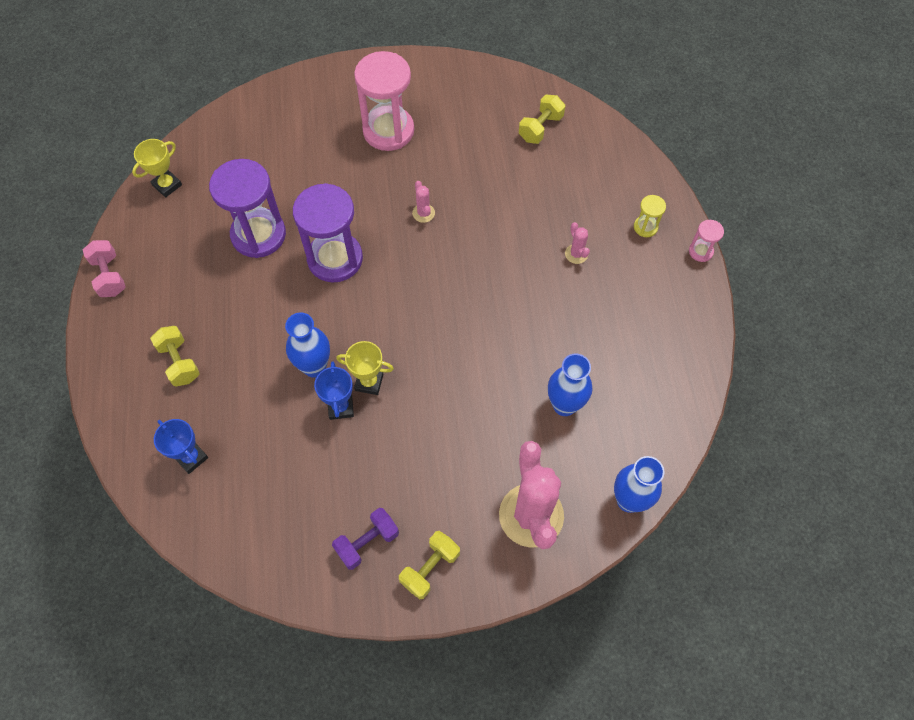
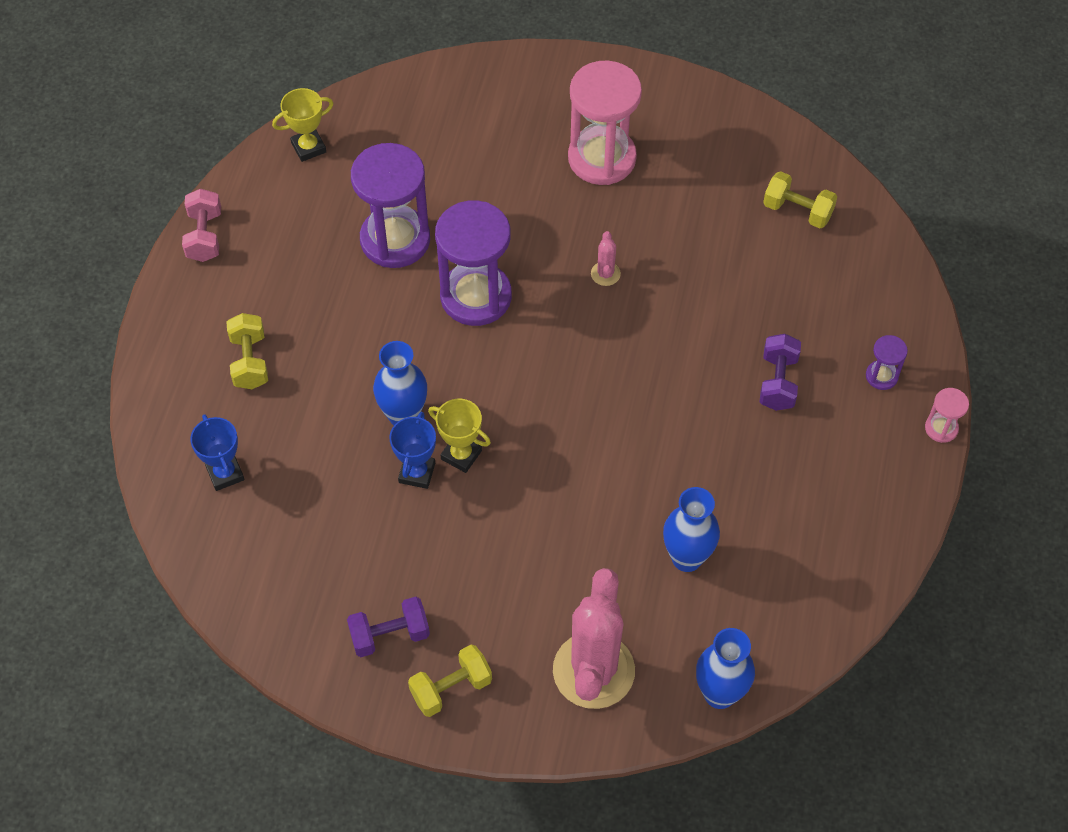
camera: 20 degrees right, 5 degrees down
yellow dumbbell [519,95,565,144] -> yellow dumbbell turned 60 degrees clockwise [763,171,837,228]
pink cactus [565,222,590,264] -> purple dumbbell [760,334,801,411]
yellow hourglass [634,195,666,237] -> purple hourglass [866,335,908,390]

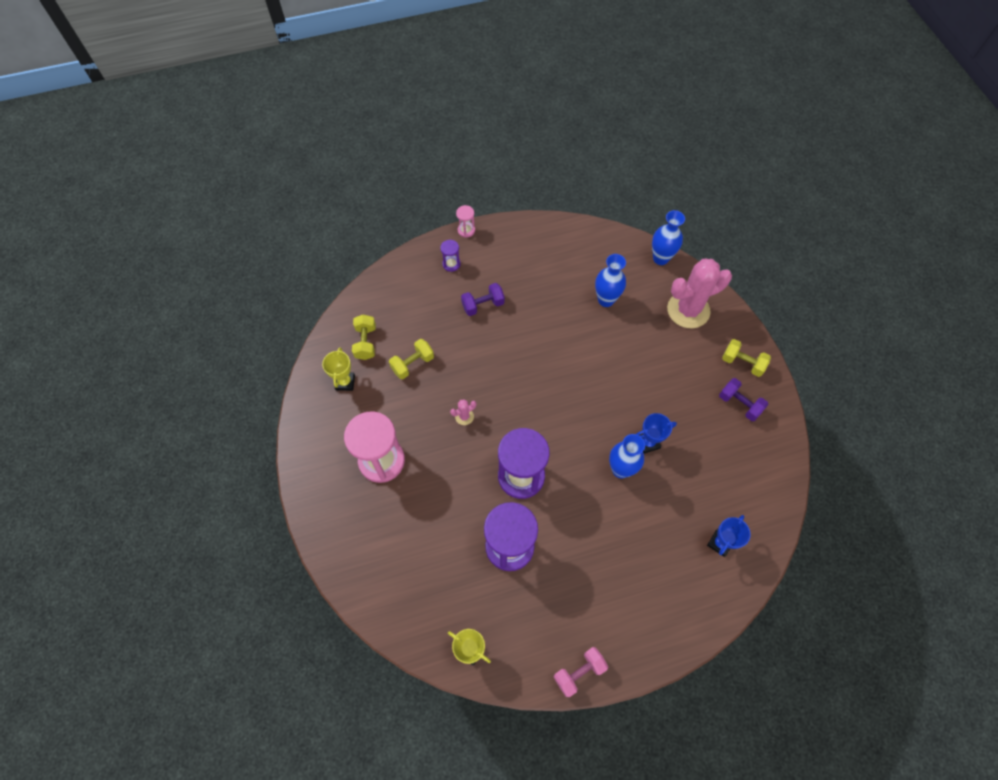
camera: 120 degrees left, 5 degrees up
yellow dumbbell [226,313,268,389] -> yellow dumbbell moved to [389,339,434,379]
yellow trophy [428,399,491,473] -> yellow trophy moved to [322,347,355,391]

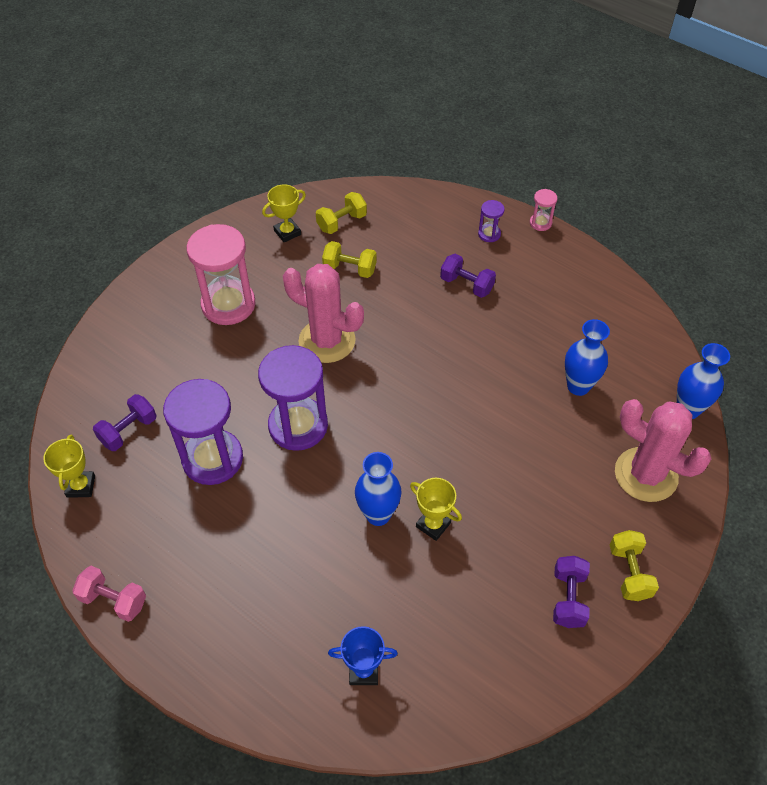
camera: 55 degrees right, 10 degrees down
pink cactus [450,399,476,425] -> pink cactus [283,264,364,363], size x2.43
blue trophy [637,413,677,454] -> yellow trophy [410,478,462,541]
none -> purple dumbbell [93,394,157,451]

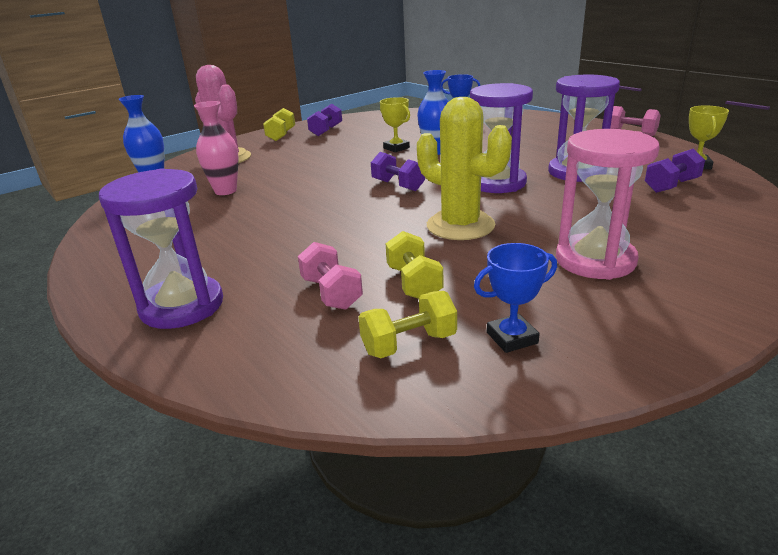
camera: 165 degrees left, 25 degrees down
yellow trophy [262,185,306,243] -> blue trophy [474,243,557,353]
pink cactus [283,264,364,363] -> yellow cactus [417,97,512,240]
yellow dumbbell [322,241,377,278] -> yellow dumbbell turned 45 degrees clockwise [386,231,443,299]
purple dumbbell [440,254,496,298] -> purple dumbbell moved to [371,152,425,191]
purple hourglass [478,200,505,242] -> purple hourglass [99,168,223,329], size x2.25
pink hourglass [530,189,557,231] -> none
blue vase [565,319,610,396] -> pink vase [194,101,239,195]
none -> pink dumbbell [298,242,363,310]

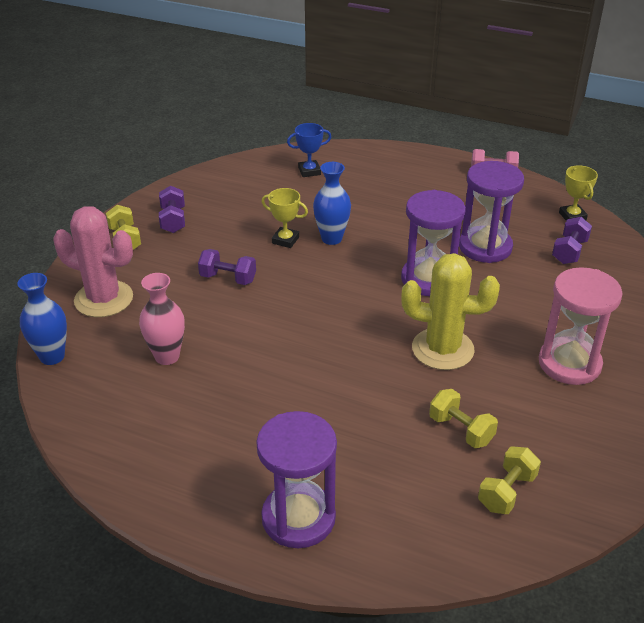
camera: 30 degrees left, 10 degrees up
pink dumbbell [298,242,363,310] -> none
purple dumbbell [371,152,425,191] -> purple dumbbell moved to [198,249,256,285]
blue trophy [474,243,557,353] -> none

